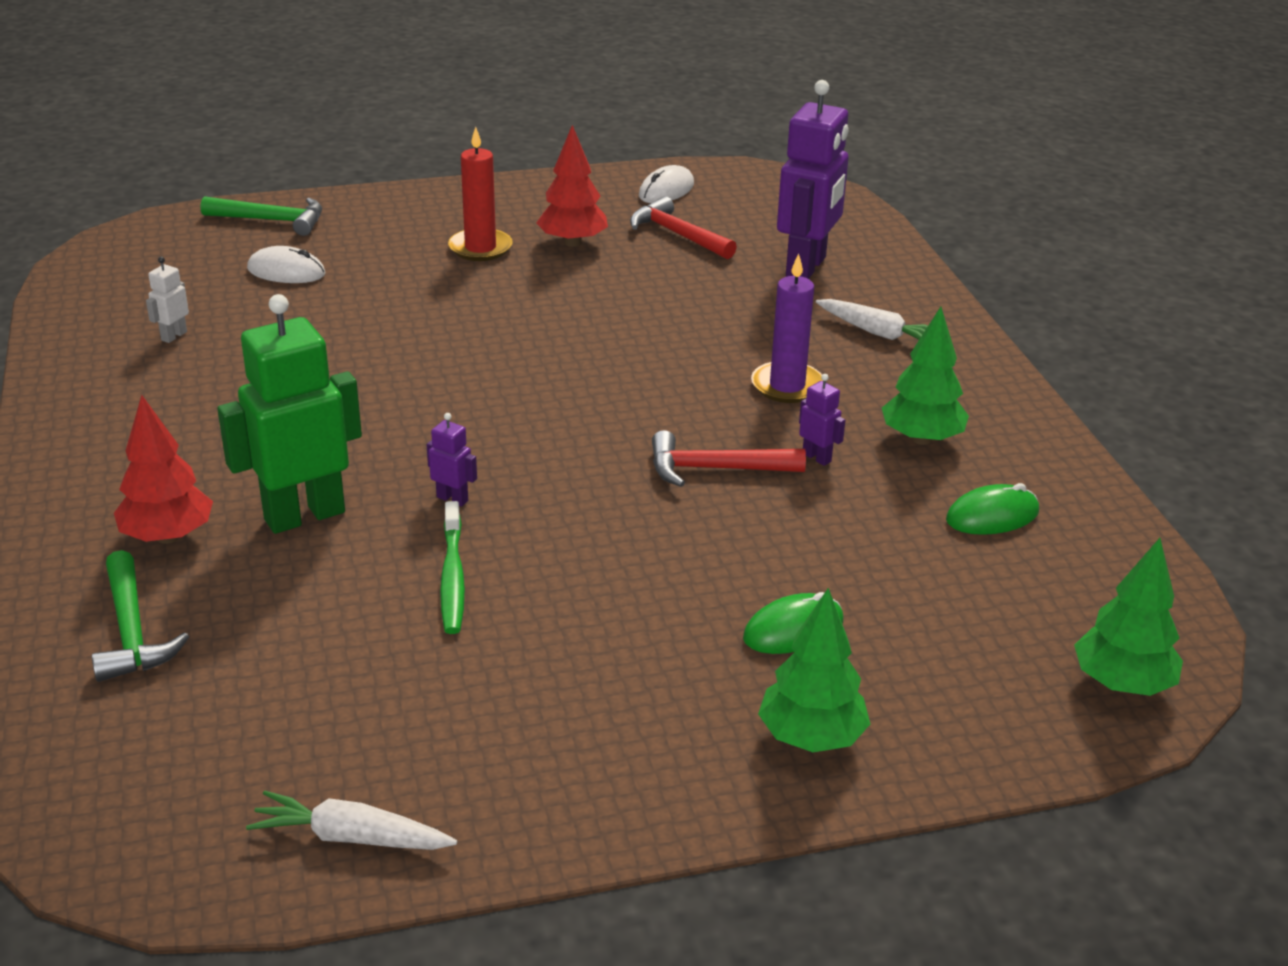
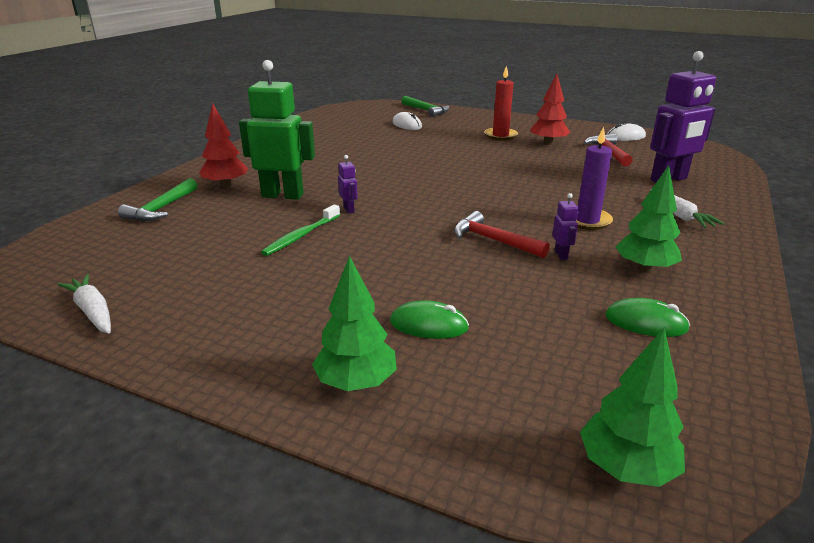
camera: 40 degrees right, 5 degrees down
white robot [146,257,189,343] -> none

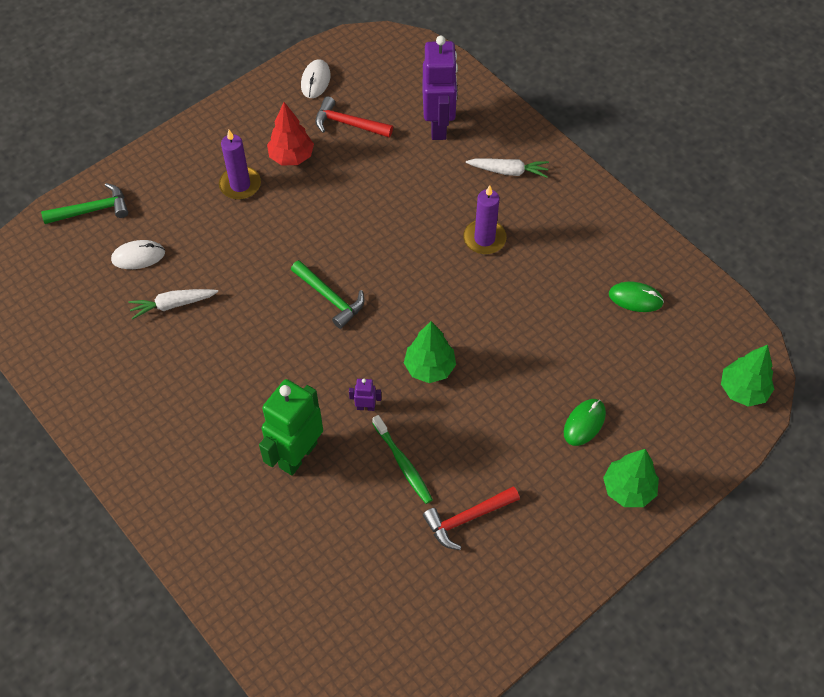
camera: 65 degrees left, 30 degrees up
white carrot [57,274,111,333] -> white carrot moved to [128,289,218,320]
green hammer [118,178,197,221] -> green hammer moved to [291,260,364,329]
red tree [199,103,248,188] -> none
red hammer [454,211,550,258] -> red hammer moved to [423,486,520,550]
red candle [484,65,518,141] -> purple candle [219,130,261,200]
purple robot [552,193,579,260] -> none
green mouse [605,298,690,337] -> green mouse turned 60 degrees clockwise [609,282,664,312]
green tree [615,165,682,273] -> green tree moved to [404,321,456,383]

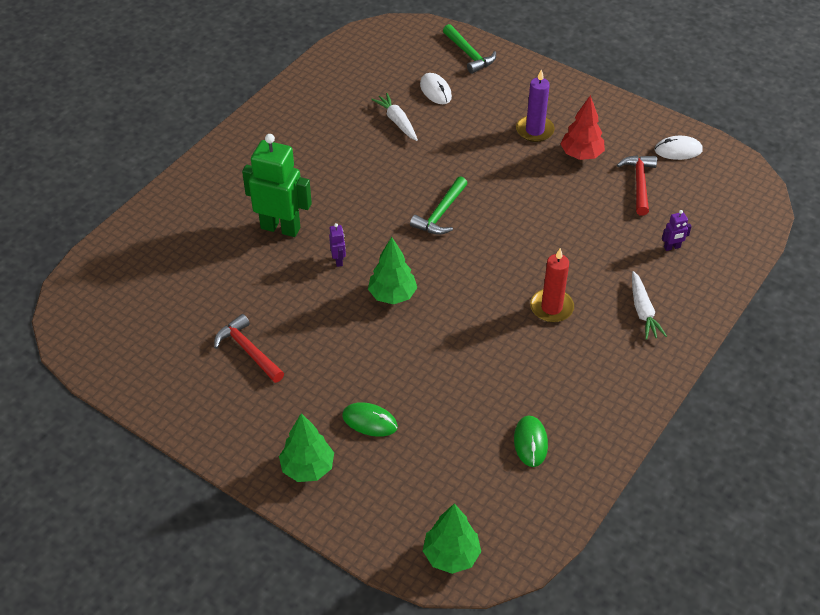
camera: 75 degrees right, 10 degrees down
green toothbrush [372,415,433,504] -> none
purple robot [422,36,458,140] -> purple robot [662,210,692,251], size x0.42
purple candle [463,185,507,254] -> red candle [530,248,574,323]

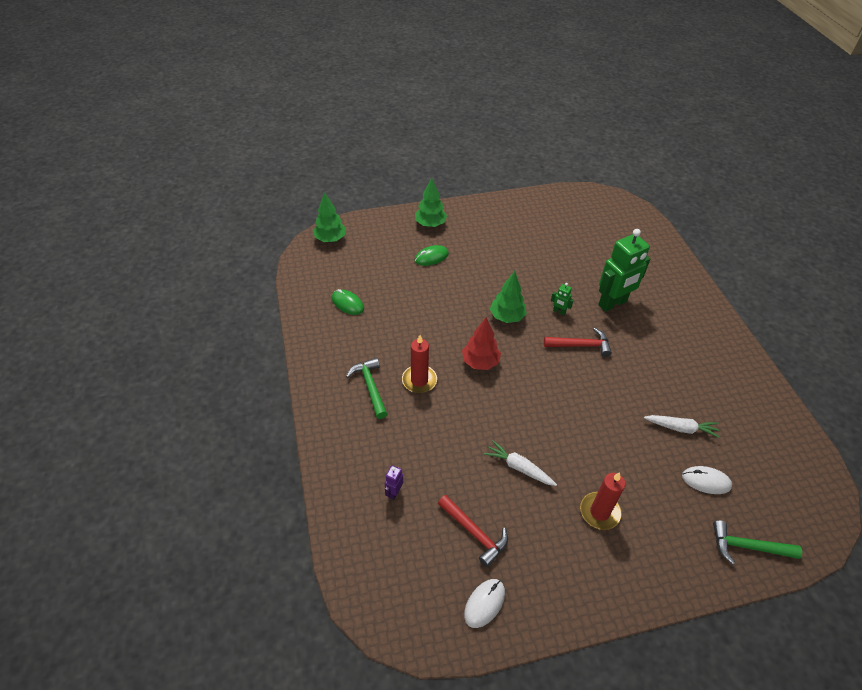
camera: 130 degrees right, 0 degrees up
red hammer [214,314,284,383] -> red hammer moved to [544,328,612,357]
purple robot [329,223,346,267] -> green robot [551,283,574,315]
green hammer [410,176,468,235] -> green hammer moved to [346,358,387,419]
purple candle [516,69,555,142] -> red candle [580,472,625,530]
red tree [560,95,605,160] -> red tree moved to [462,317,501,370]
white carrot [632,271,667,340] -> white carrot moved to [484,440,557,486]

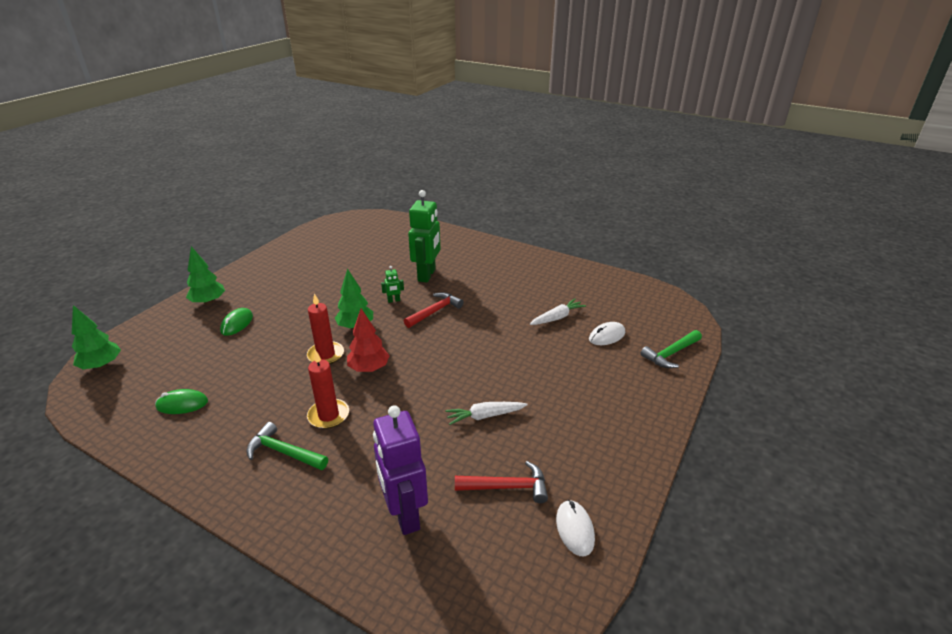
camera: 45 degrees left, 15 degrees down
purple robot [385,466,403,500] -> purple robot [373,405,428,535], size x2.40
red candle [580,472,625,530] -> red candle moved to [307,293,344,364]

